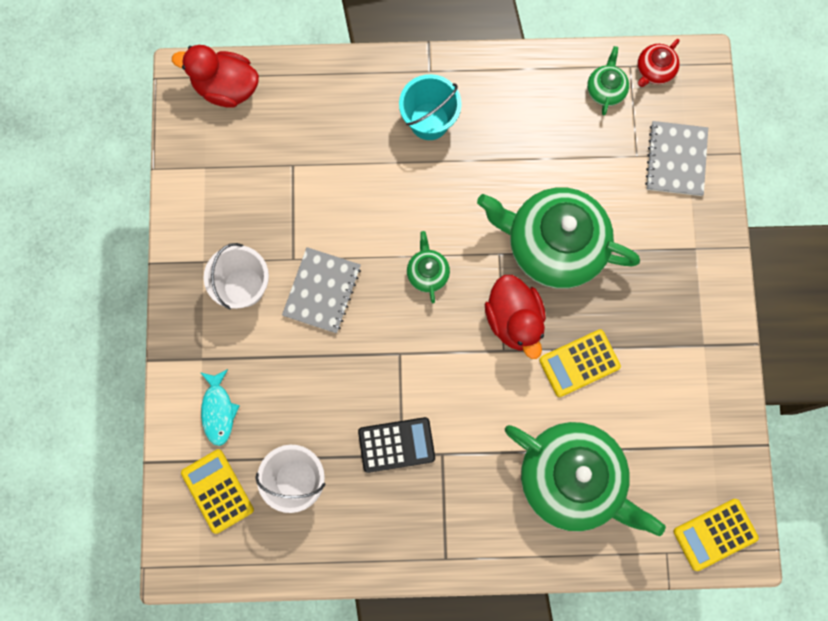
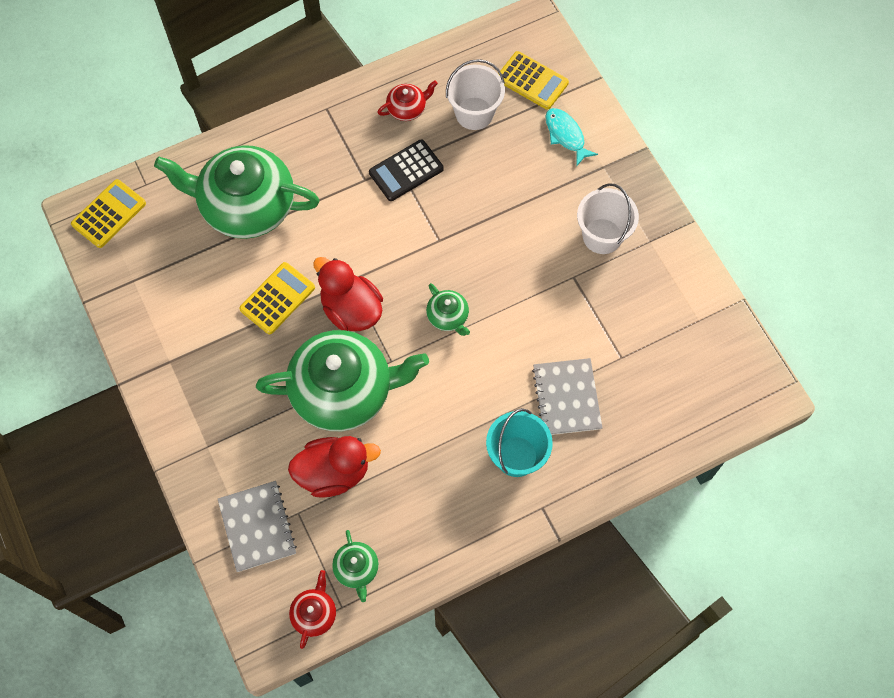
camera: 155 degrees right, 10 degrees down
red duck [172,45,259,108] -> red duck moved to [288,436,381,498]
grey notebook [282,247,361,333] -> grey notebook moved to [532,358,602,435]
none -> red teapot [377,80,438,121]

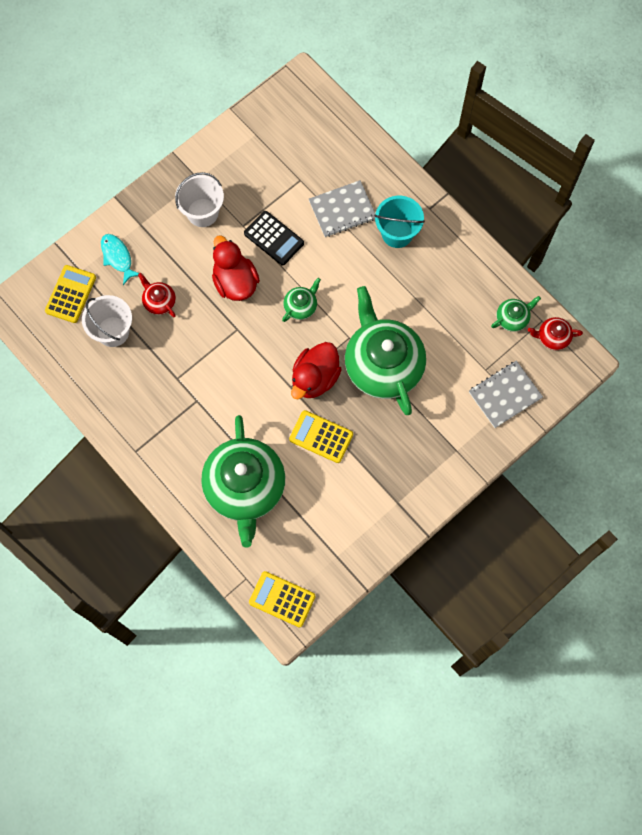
camera: 105 degrees left, 5 degrees up
red duck [288,436,381,498] -> red duck moved to [212,235,260,301]
black calculator [369,140,444,201] -> black calculator moved to [244,211,304,266]
red teapot [377,80,438,121] -> red teapot moved to [138,273,176,317]
turquoise fish [545,108,598,166] -> turquoise fish turned 105 degrees clockwise [101,234,139,285]

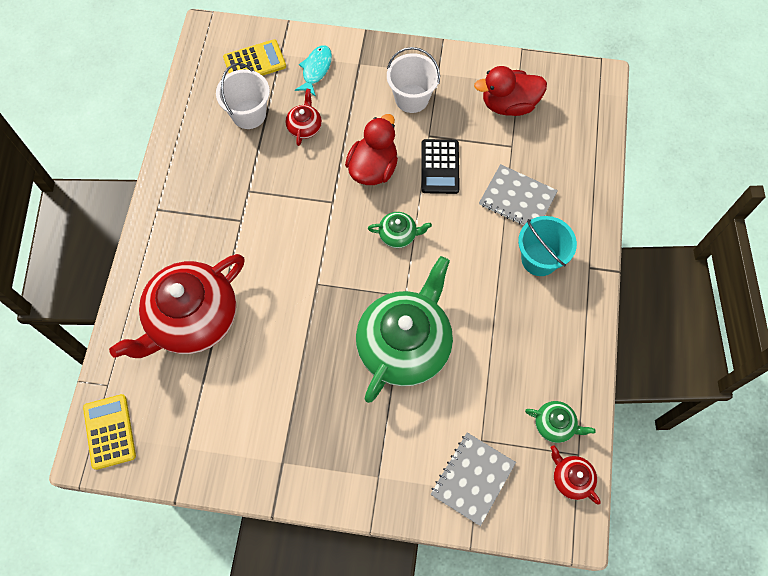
camera: 50 degrees right, 5 degrees down
green teapot [201,415,285,548] -> red teapot [109,254,244,358]
yellow calculator [289,410,353,463] -> none
red duck [291,342,342,399] -> red duck moved to [474,66,547,116]
grey notebook [469,360,543,428] -> grey notebook turned 75 degrees counterclockwise [430,433,516,526]

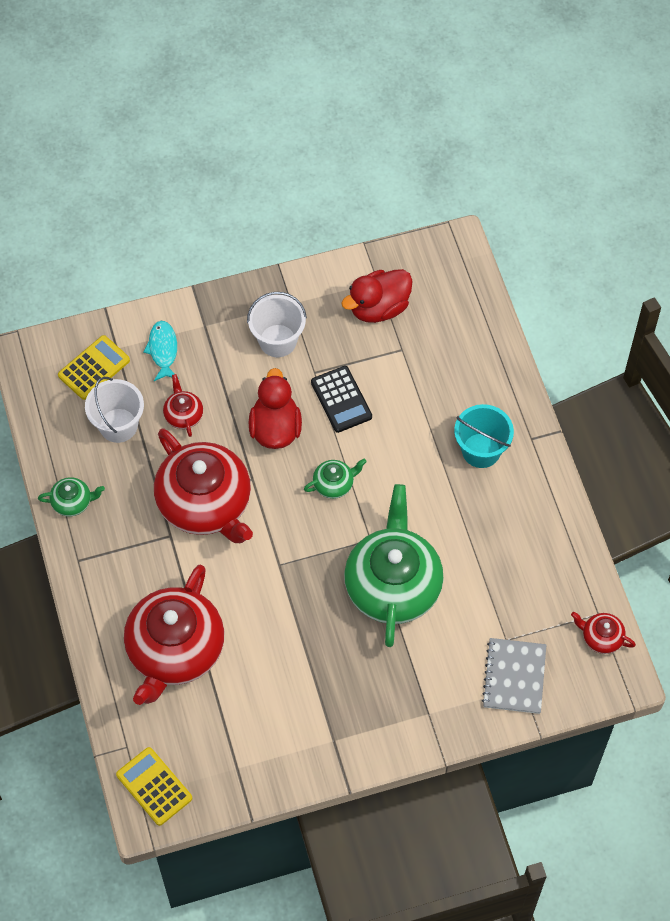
camera: 25 degrees left, 5 degrees down
grey notebook [479,164,558,225] -> none
green teapot [525,401,596,443] -> green teapot moved to [38,477,105,517]
none -> red teapot [154,428,253,543]

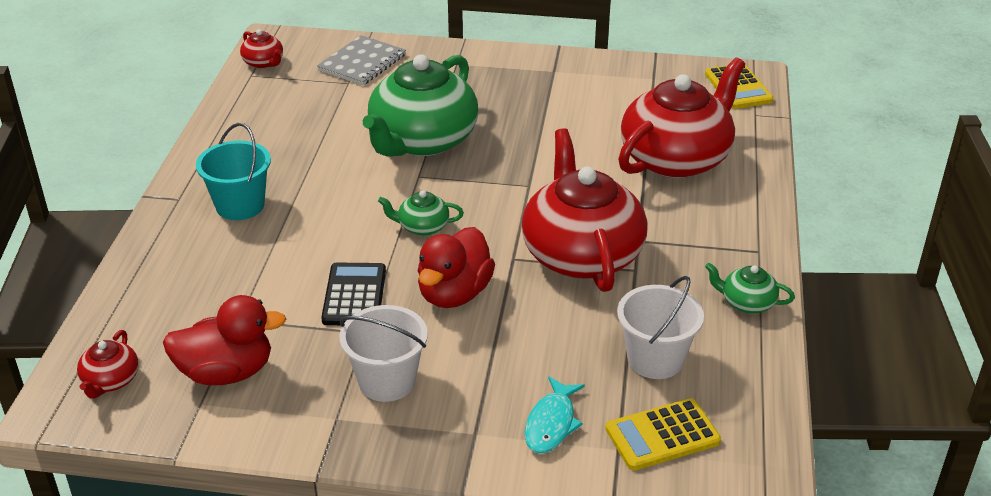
camera: 155 degrees left, 25 degrees down
red teapot [163,374,203,437] -> red teapot moved to [77,330,139,399]

